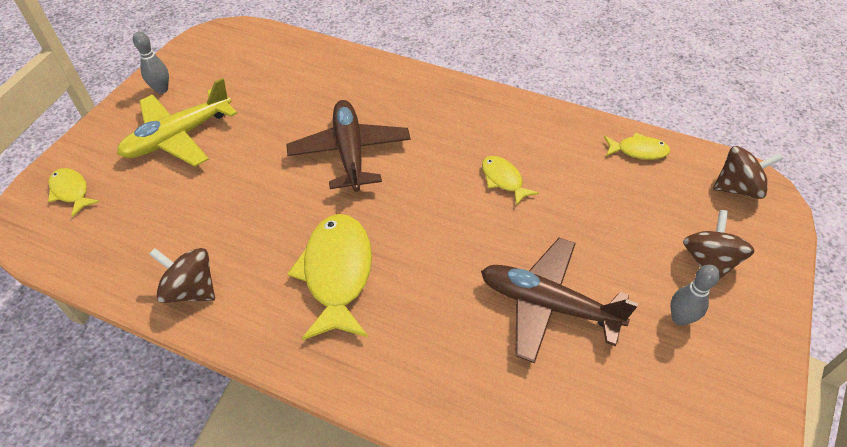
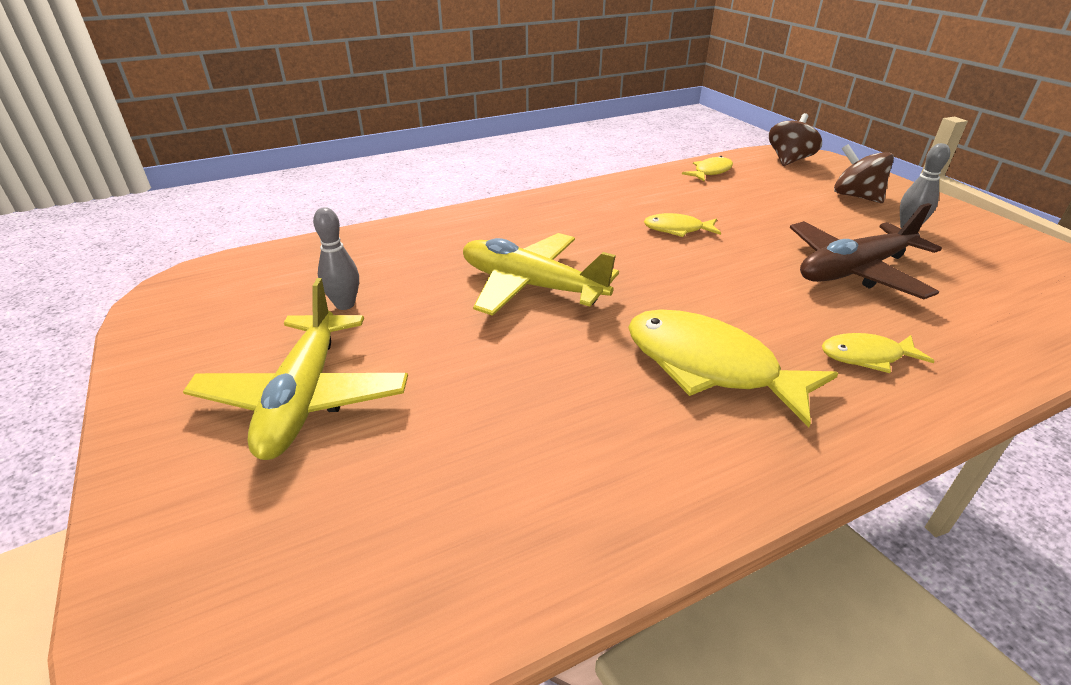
camera: 50 degrees left, 15 degrees down
yellow fish [48,168,100,217] -> yellow fish moved to [822,333,935,373]
grey bowling pin [133,31,169,94] -> grey bowling pin moved to [313,207,359,310]
brown spinning top [149,248,215,303] -> none
brown plane [286,100,411,192] -> yellow plane [463,233,619,316]

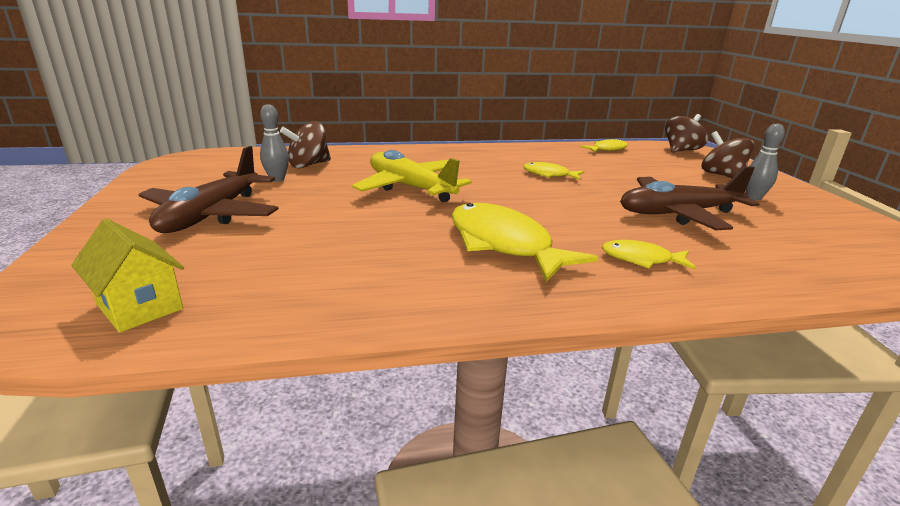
camera: 15 degrees right, 10 degrees down
yellow plane [183,278,408,460] -> brown plane [138,146,278,233]
none -> yellow house [71,219,184,333]
none -> brown spinning top [280,121,331,168]

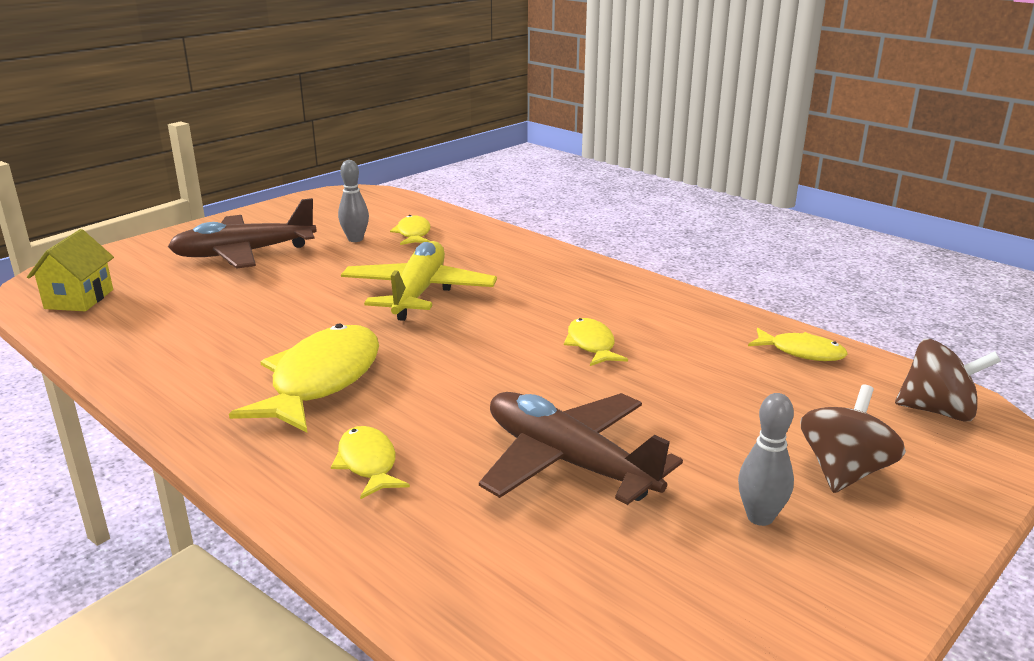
camera: 55 degrees right, 0 degrees up
brown spinning top [280,121,331,168] -> yellow fish [390,215,431,245]

